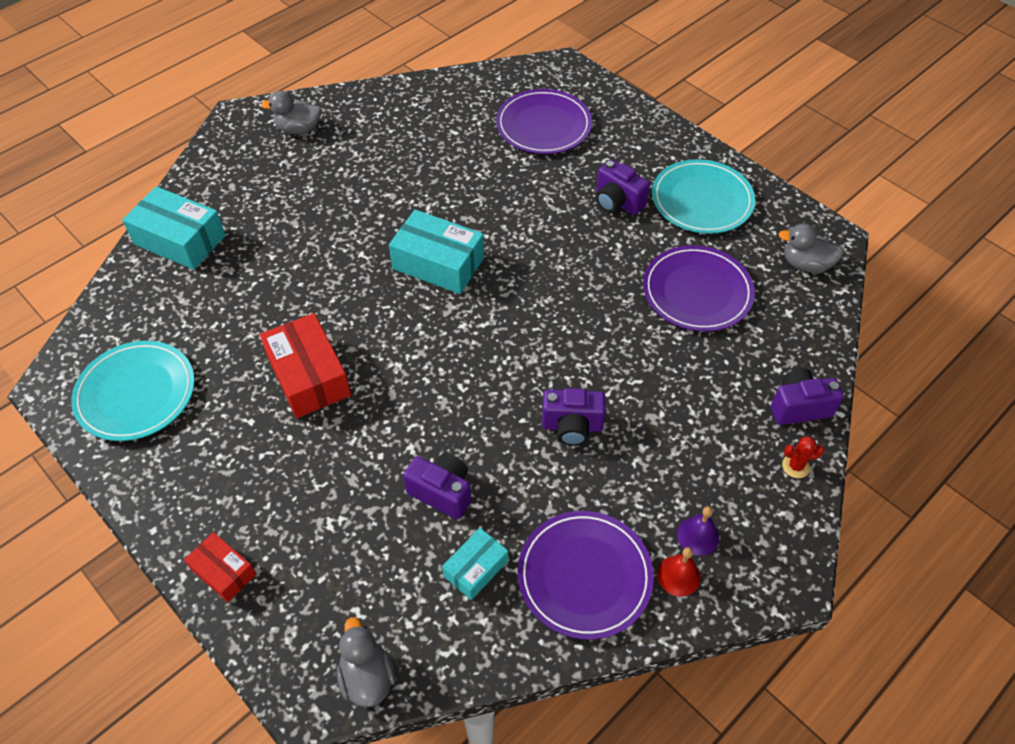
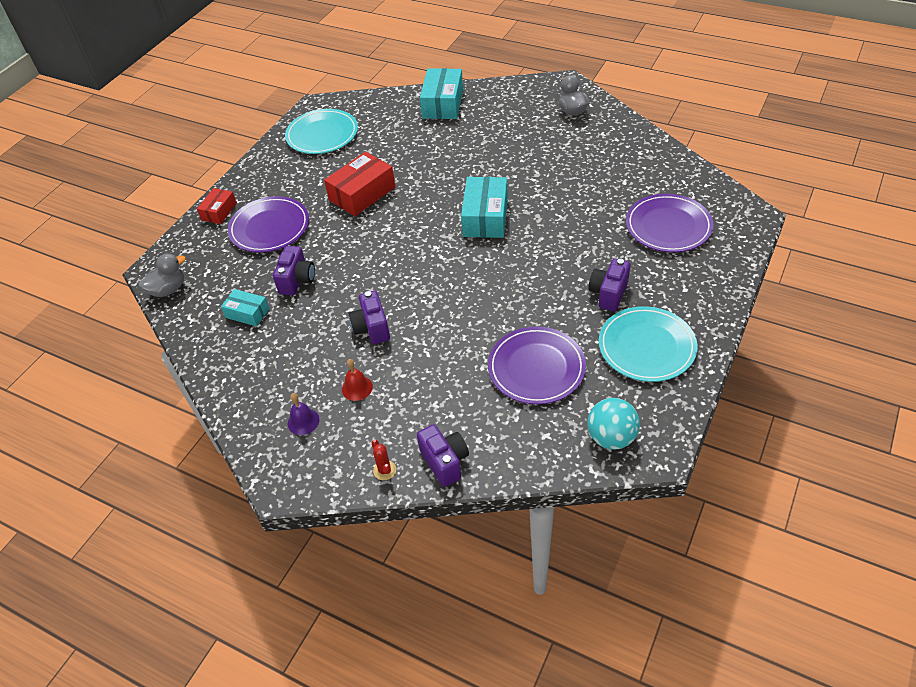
camera: 75 degrees right, 5 degrees down
purple plate [518,511,654,640] -> purple plate moved to [228,196,309,253]
red bell [657,547,701,597] -> red bell moved to [342,359,373,401]
grey duck [779,223,844,273] -> turquoise ball [587,398,640,450]

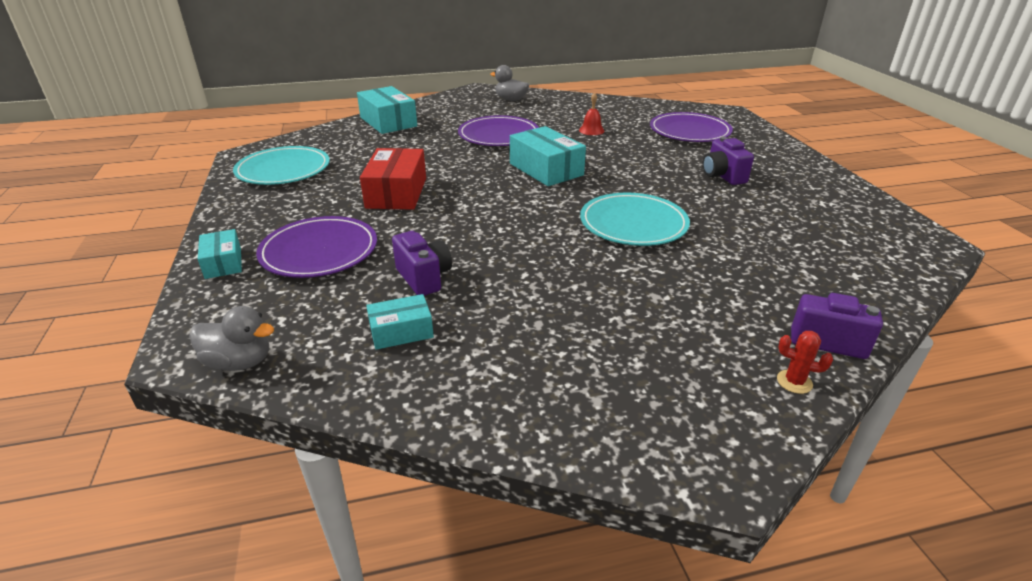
camera: 45 degrees left, 15 degrees down
grey duck [139,254,186,297] -> grey duck turned 90 degrees clockwise [189,306,274,371]
red box [197,188,237,224] -> turquoise box [198,229,242,279]
purple bell [288,393,319,435] -> none
red bell [342,359,373,401] -> red bell moved to [579,92,605,135]
purple camera [349,291,390,344] -> none
purple plate [488,327,586,404] -> purple plate moved to [458,115,539,146]
turquoise ball [587,398,640,450] -> none
turquoise plate [599,306,697,382] -> turquoise plate moved to [580,193,690,246]

